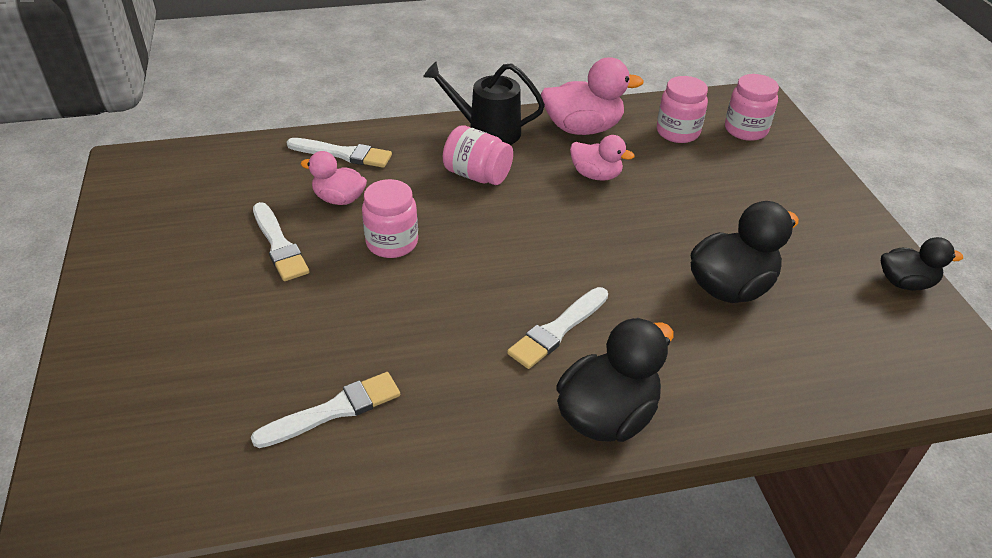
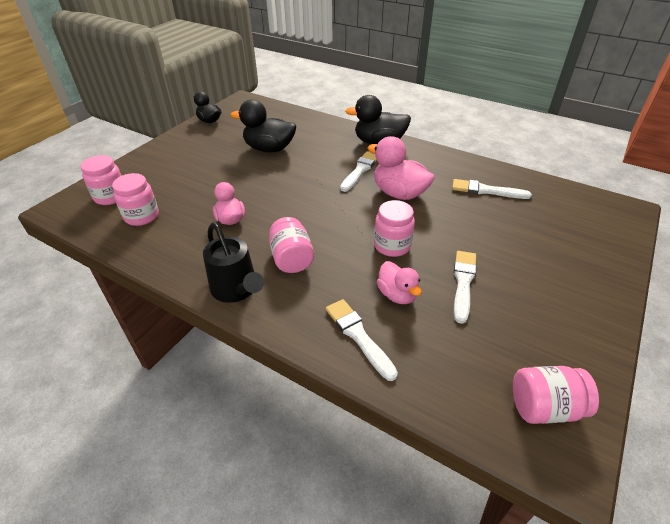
camera: 135 degrees left, 0 degrees up
white brush [507,287,608,369] -> white brush turned 60 degrees counterclockwise [340,151,377,192]
pink duck [541,57,644,135] -> pink duck moved to [368,136,435,200]
none -> pink jar [513,366,599,424]

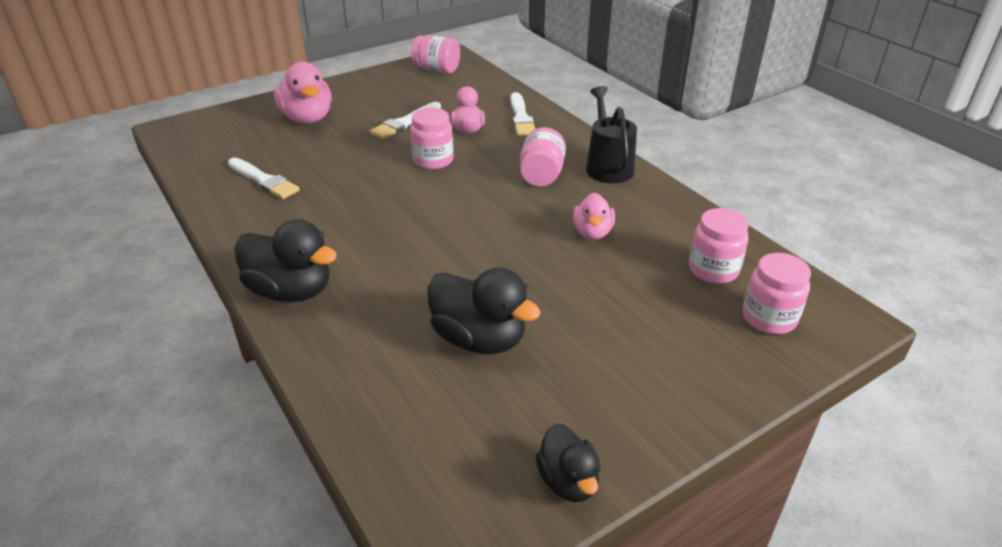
camera: 155 degrees left, 5 degrees down
white brush [340,151,377,192] -> none
pink duck [368,136,435,200] -> pink duck moved to [274,62,332,124]

